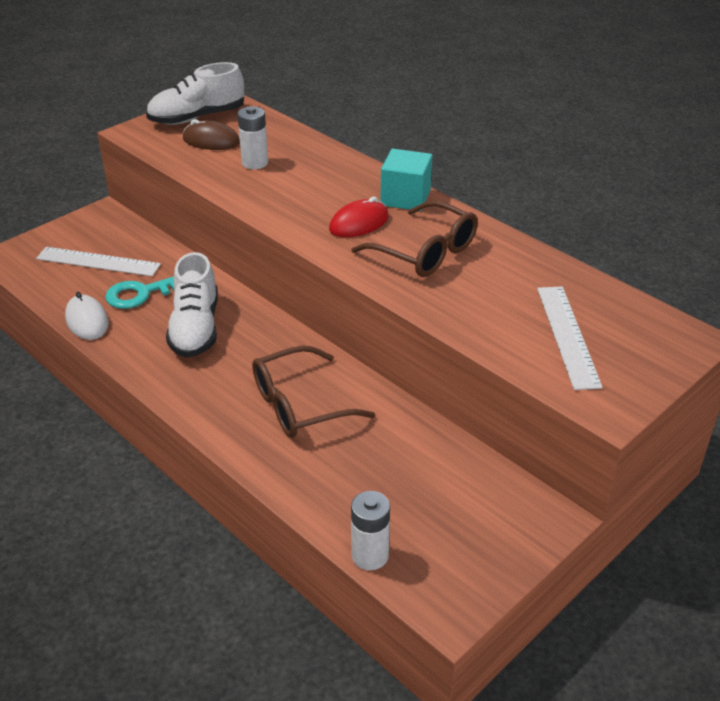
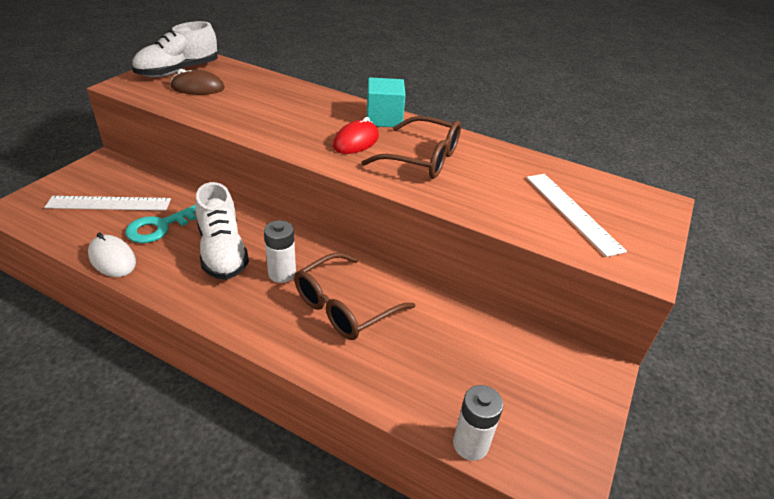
camera: 20 degrees left, 0 degrees up
white battery [237,106,268,169] -> white battery moved to [264,220,296,283]

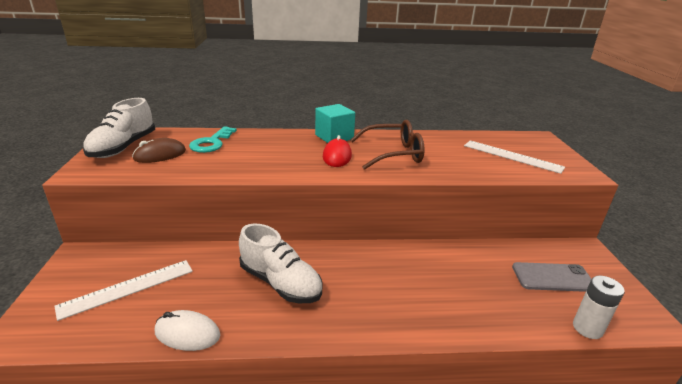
camera: 30 degrees left, 10 degrees down
turquoise key [125,205,197,243] -> turquoise key moved to [189,126,237,153]
white battery [264,220,296,283] -> none
brown glasses [294,252,415,340] -> none
none -> grey phone [512,262,591,292]

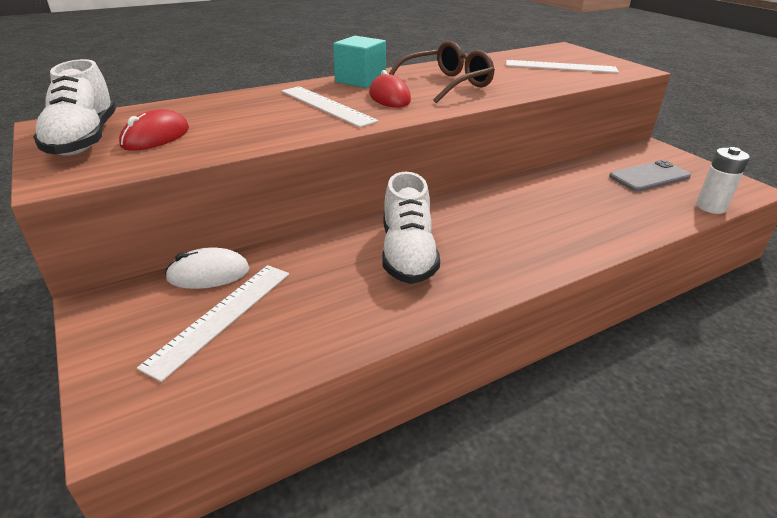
camera: 25 degrees left, 5 degrees up
brown mouse [132,138,186,163] -> red mouse [119,109,189,151]
white mouse [155,310,220,351] -> white mouse moved to [165,247,250,289]
turquoise key [189,126,237,153] -> none
white shoe [239,223,322,303] -> white shoe turned 75 degrees clockwise [382,172,440,284]
none -> white ruler [281,86,379,128]

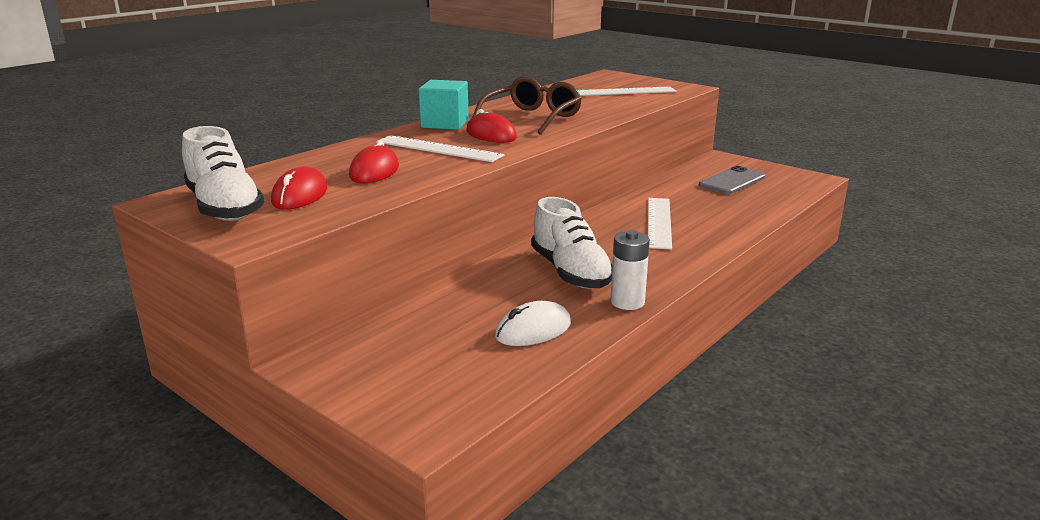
camera: 20 degrees left, 10 degrees down
white ruler [137,265,289,382] -> white ruler moved to [648,198,672,250]
white mouse [165,247,250,289] -> white mouse moved to [495,301,571,346]
white battery [696,147,750,214] -> white battery moved to [611,230,650,310]
none -> red mouse [349,140,399,183]

